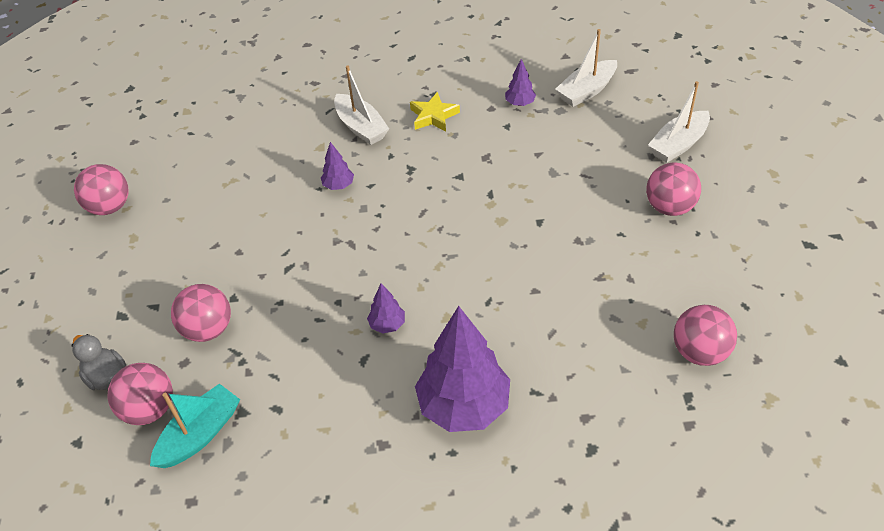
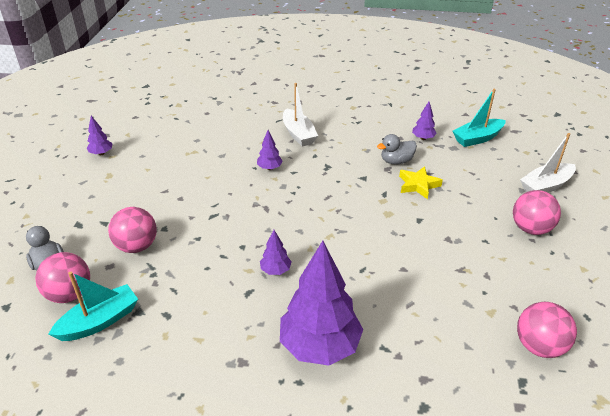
camera: 10 degrees right, 10 degrees down
pink ball [74,164,128,215] -> purple tree [87,116,113,155]
yellow star [410,92,460,132] -> yellow star moved to [399,166,443,199]
white boat [555,29,617,107] -> turquoise boat [453,89,506,147]
none -> grey duck [377,134,417,164]

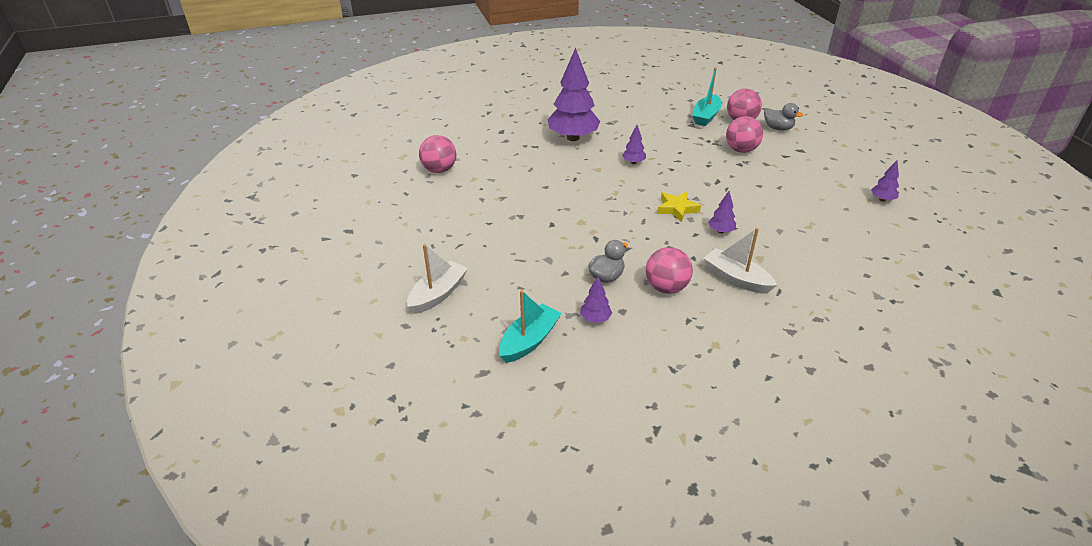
camera: 155 degrees right, 0 degrees up
yellow star [399,166,443,199] -> yellow star moved to [657,192,701,222]
pink ball [513,190,561,235] -> pink ball moved to [646,247,693,294]

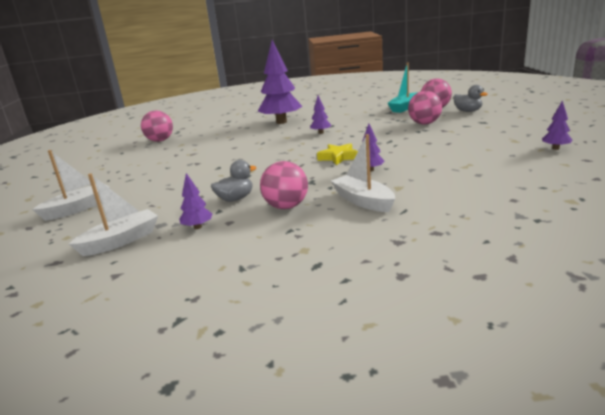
camera: 15 degrees right, 15 degrees down
turquoise boat [499,290,562,363] -> white boat [69,173,158,256]

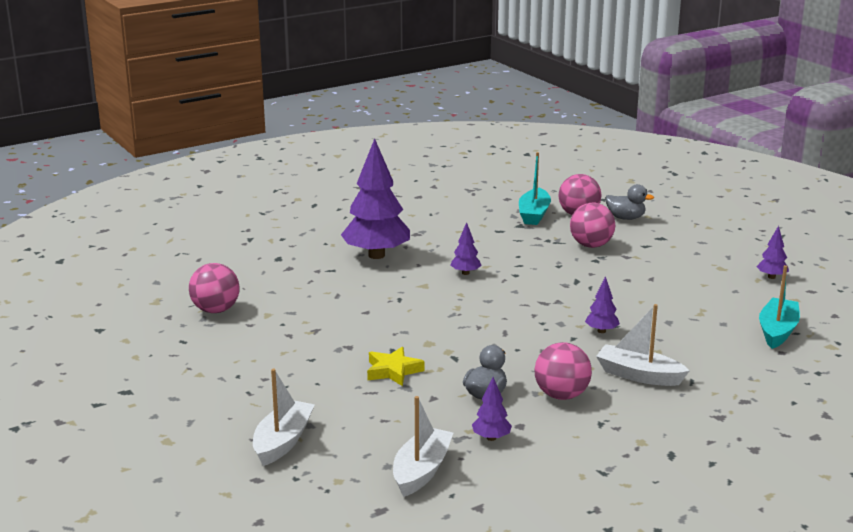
camera: 30 degrees left, 0 degrees up
yellow star [317,143,358,165] -> yellow star moved to [367,347,424,386]
none -> turquoise boat [759,265,800,349]

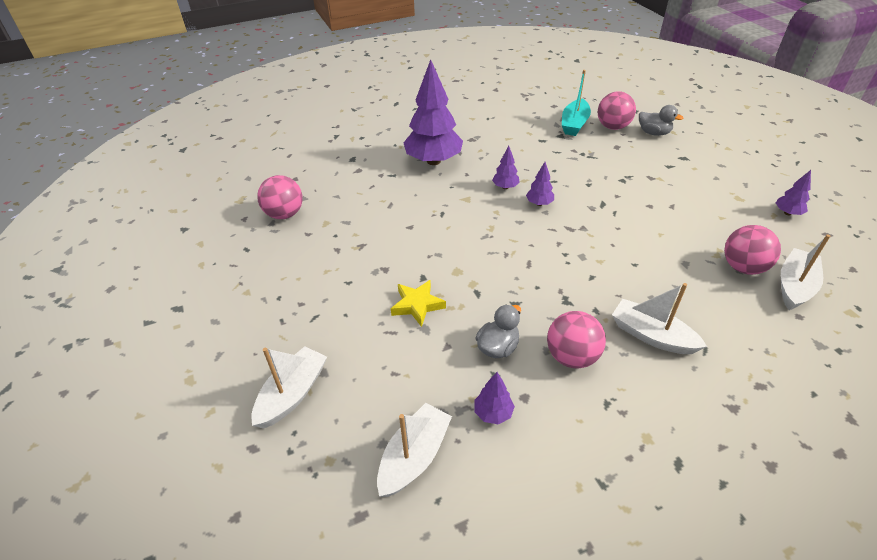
camera: 10 degrees right, 20 degrees up
pink ball [570,203,615,248] -> pink ball moved to [724,225,781,275]
purple tree [585,276,620,333] -> purple tree moved to [526,162,554,206]
turquoise boat [759,265,800,349] -> white boat [781,234,830,310]

